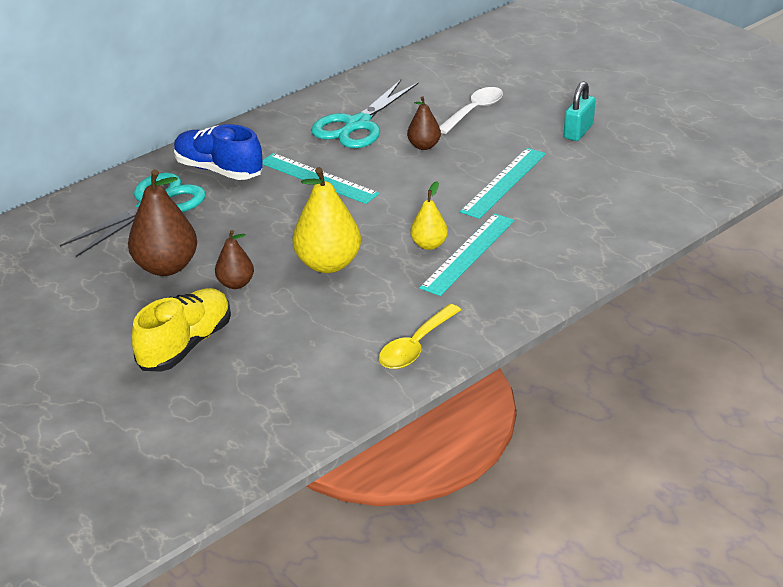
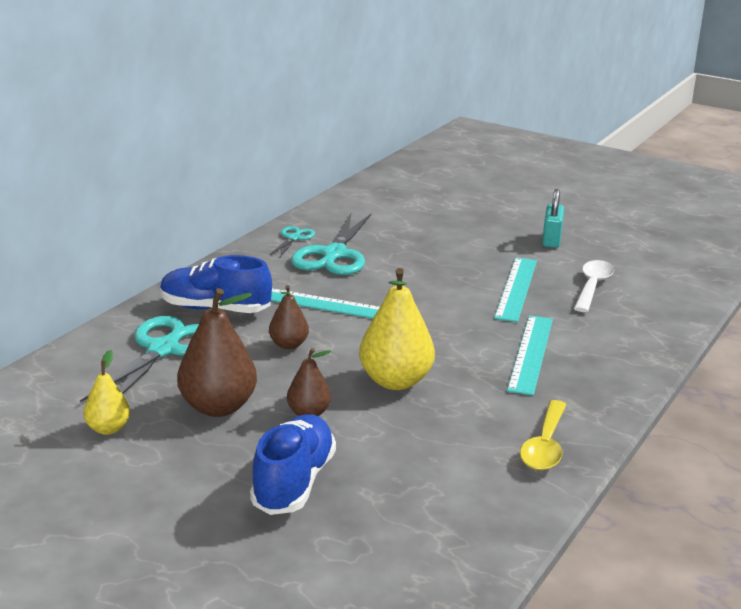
camera: 20 degrees left, 10 degrees down
yellow shoe [131,288,231,372] -> blue shoe [250,414,336,515]
brown pear [407,96,441,150] -> brown pear moved to [269,285,309,349]
yellow pear [410,181,448,250] -> yellow pear moved to [83,350,130,435]
white spoon [439,87,503,134] -> white spoon moved to [574,260,614,312]
none -> turquoise scissors [270,226,315,257]

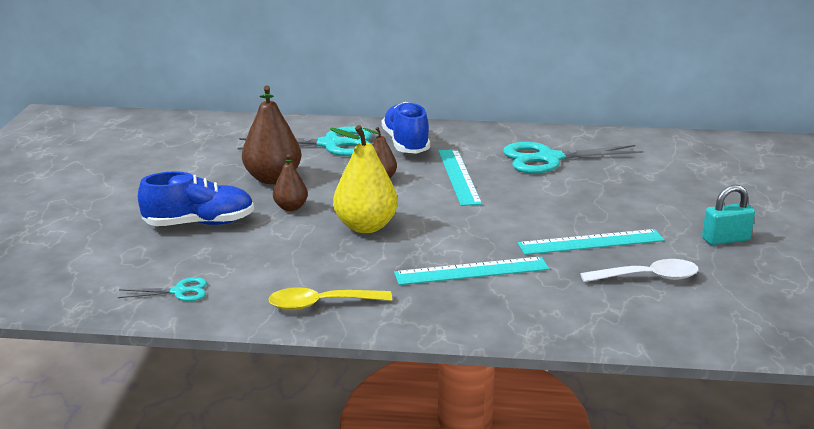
camera: 65 degrees right, 0 degrees up
yellow pear [83,350,130,435] -> none
turquoise scissors [270,226,315,257] -> turquoise scissors moved to [118,277,207,301]

